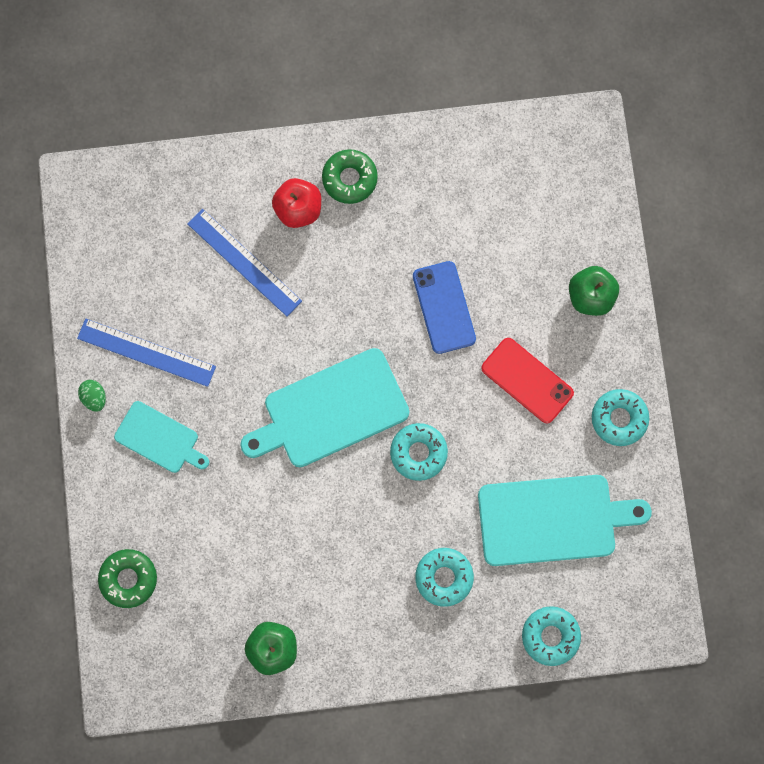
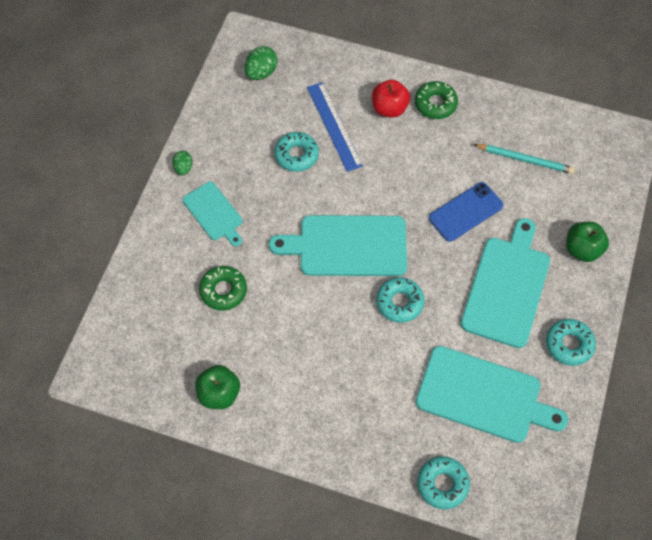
camera: 25 degrees right, 15 degrees down
blue ruler [77,319,216,387] -> none
green donut [98,549,157,608] -> green donut moved to [199,266,247,311]
blue phone [413,261,476,354] -> blue phone turned 45 degrees clockwise [429,182,503,242]
turquoise donut [415,548,474,607] -> turquoise donut moved to [274,132,319,172]
red phone [481,338,574,424] -> turquoise cutting board [460,218,550,348]
none -> green egg [244,46,278,80]
none -> turquoise pencil [473,144,575,174]

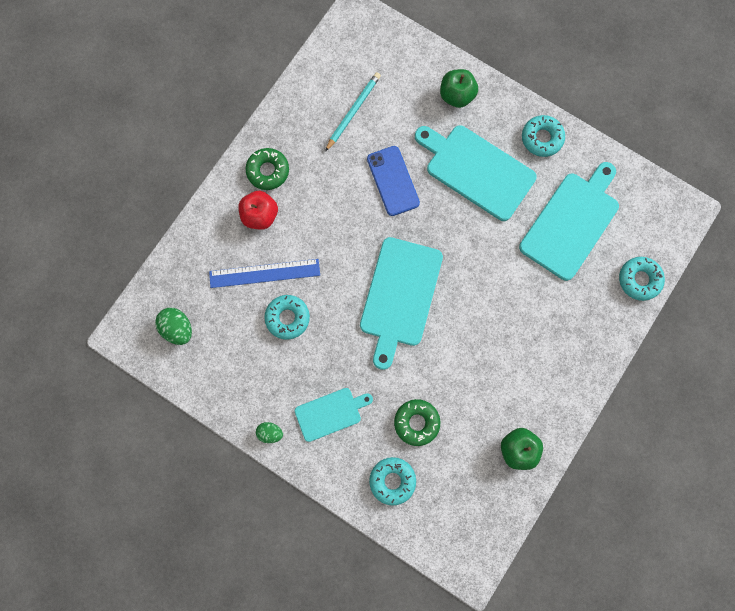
camera: 75 degrees left, 15 degrees up
turquoise donut [376,277,425,323] -> turquoise donut moved to [369,457,416,506]

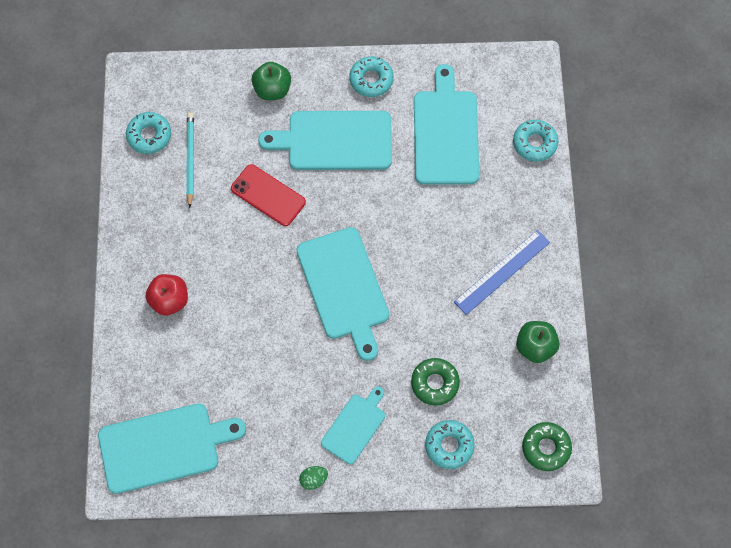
camera: 35 degrees left, 10 degrees down
green egg [155,308,192,345] -> turquoise cutting board [98,403,246,494]
blue ruler [209,259,320,288] -> blue ruler moved to [454,230,550,315]
green donut [245,148,289,190] -> green donut moved to [522,422,572,471]
turquoise donut [264,295,310,340] -> turquoise donut moved to [126,112,171,154]
blue phone [367,146,420,216] -> red phone [231,164,306,226]

